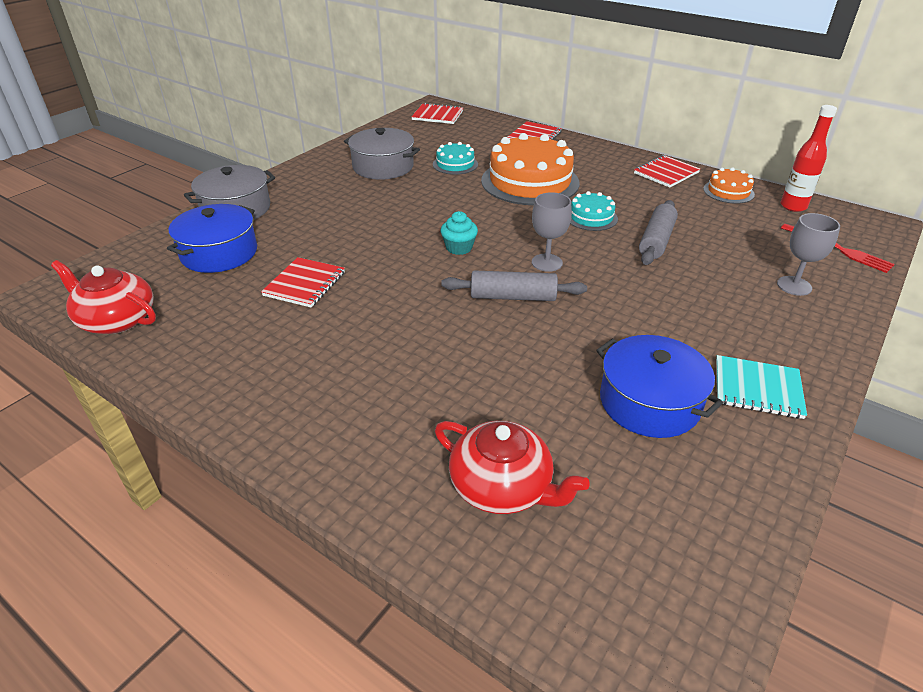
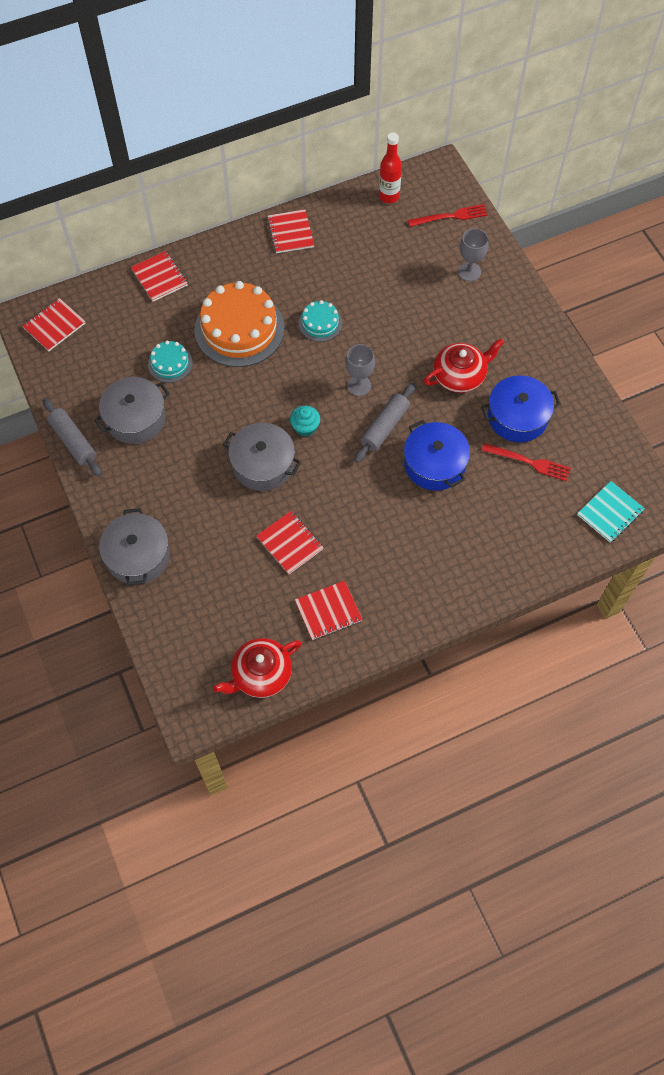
camera: 60 degrees left, 25 degrees up
blue pot [167,204,257,273] -> blue pot moved to [404,420,470,491]
red teapot [435,421,590,514] -> red teapot moved to [424,338,504,393]
grey rolling pin [639,200,678,265] -> grey rolling pin moved to [43,398,102,477]
orange cake [703,167,755,204] -> none
turquoise notebook [716,355,807,419] -> turquoise notebook moved to [577,481,645,543]
none -> grey pot [223,423,301,491]
none -> red notebook [295,580,363,640]
none -> red fork [481,443,571,481]

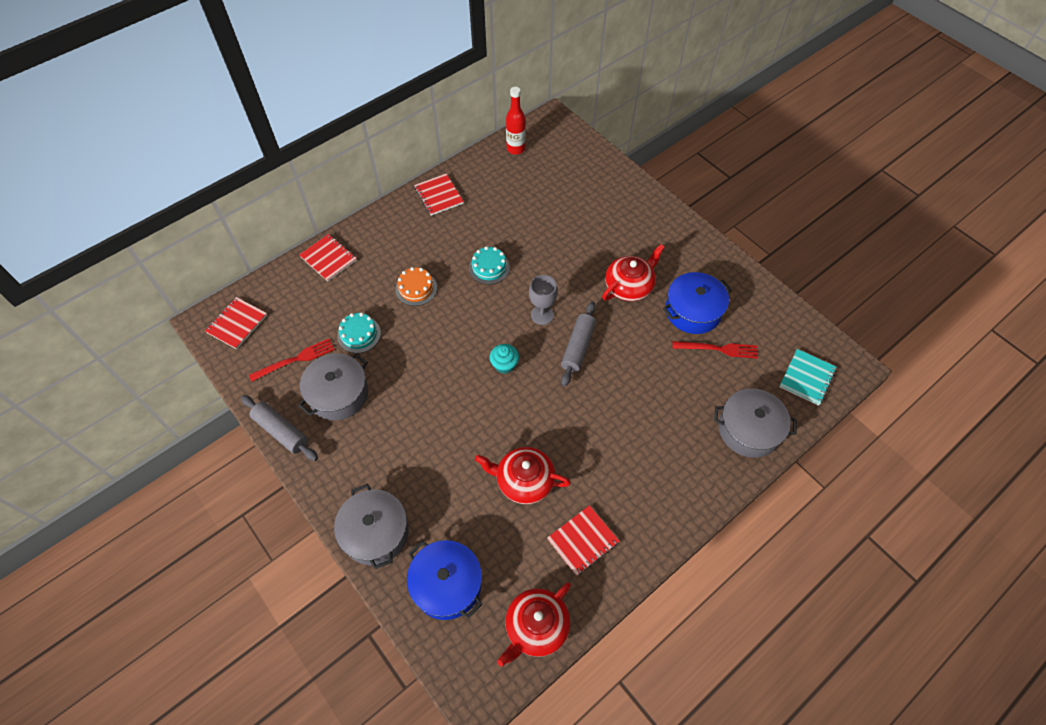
camera: 15 degrees left, 5 degrees down
orange cake [194,281,285,367] -> orange cake [395,267,437,306], size x0.49
grey pot [223,423,301,491] -> grey pot moved to [714,388,796,458]
red notebook [256,511,324,574] -> red teapot [475,447,571,504]
blue pot [404,420,470,491] -> blue pot moved to [407,540,482,620]
red fork [408,204,488,227] -> red fork moved to [249,339,335,382]
grey goblet [458,228,489,281] -> none

